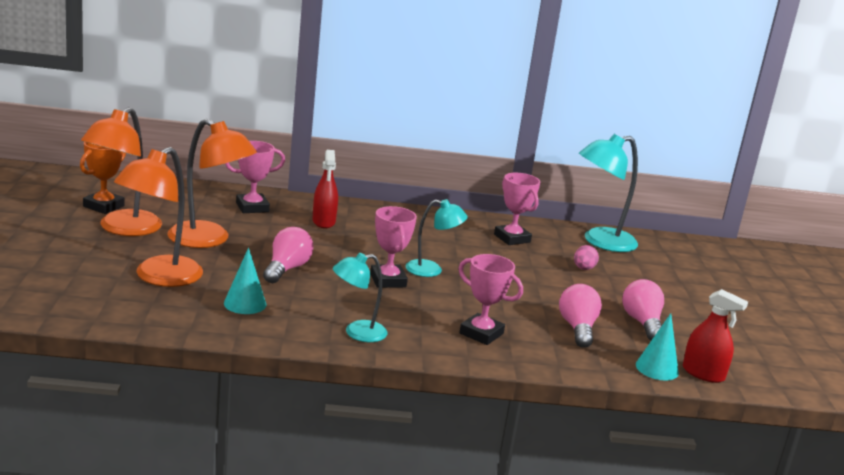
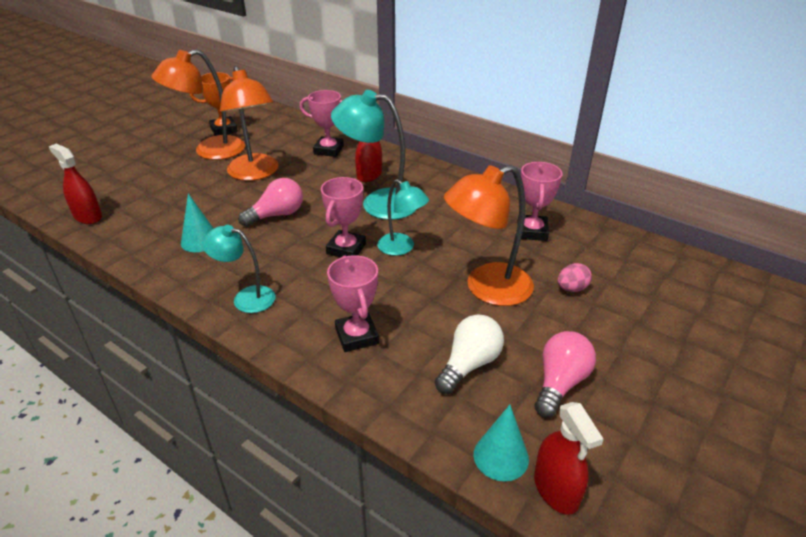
camera: 40 degrees right, 15 degrees up
orange lamp [114,147,203,287] -> orange lamp moved to [444,165,534,306]
pink light bulb [559,284,602,348] -> white light bulb [435,314,504,394]
turquoise lamp [579,134,638,252] -> turquoise lamp moved to [331,90,416,220]
none -> red spray bottle [49,144,102,224]

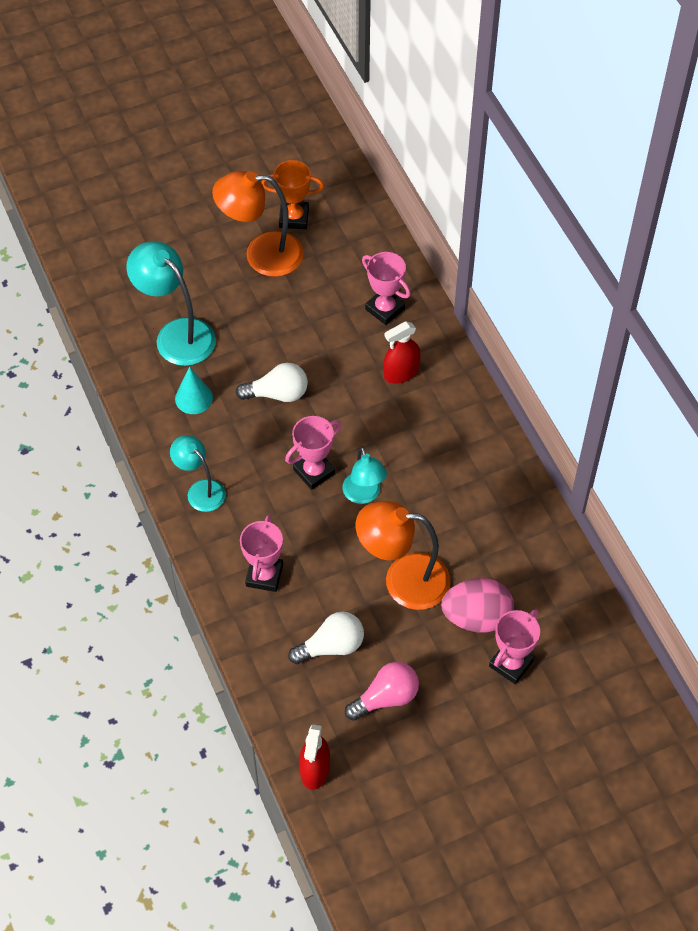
camera: 30 degrees right, 20 degrees up
red spray bottle [49,144,102,224] -> none
orange lamp [220,66,278,181] -> none
pink light bulb [238,178,303,227] -> white light bulb [236,363,308,402]
turquoise lamp [331,90,416,220] -> turquoise lamp moved to [126,241,216,366]
turquoise cone [474,405,529,481] -> none
pink trophy [517,162,563,241] -> pink trophy moved to [489,609,540,684]
pink egg [558,263,592,292] -> pink egg [441,578,514,633], size x1.96

